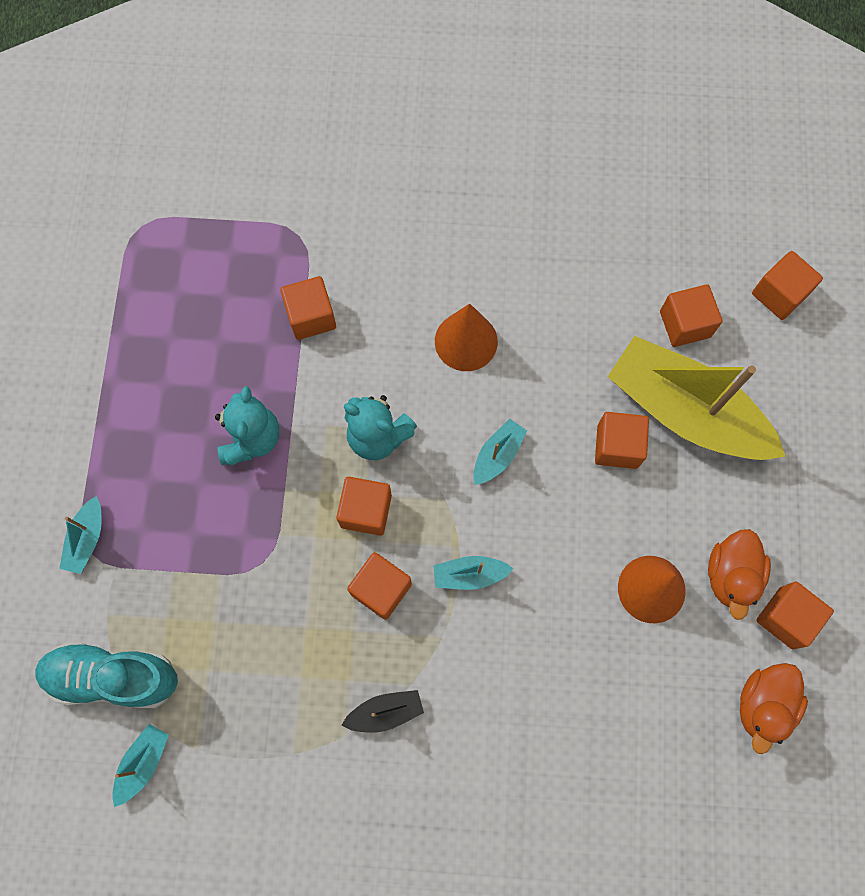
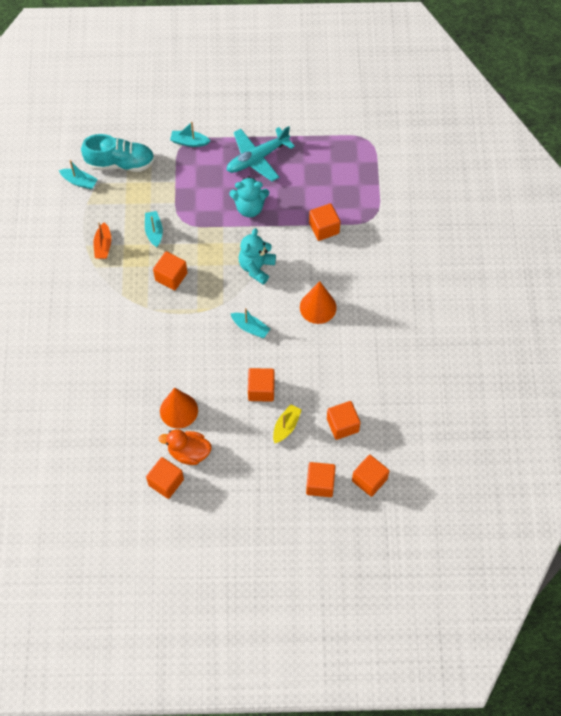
camera: 85 degrees right, 10 degrees down
turquoise shoe [35,642,178,708] -> turquoise shoe turned 90 degrees clockwise [81,134,155,172]
orange cube [336,477,392,536] -> orange cube moved to [306,462,336,497]
black boat [342,690,424,733] -> none
turquoise boat [433,556,513,590] -> turquoise boat moved to [145,211,163,247]
yellow boat [607,336,786,460] -> yellow boat [273,404,302,444], size x0.41
orange duck [740,663,808,754] -> none
none -> orange boat [94,222,111,259]
none -> turquoise plane [227,126,295,182]

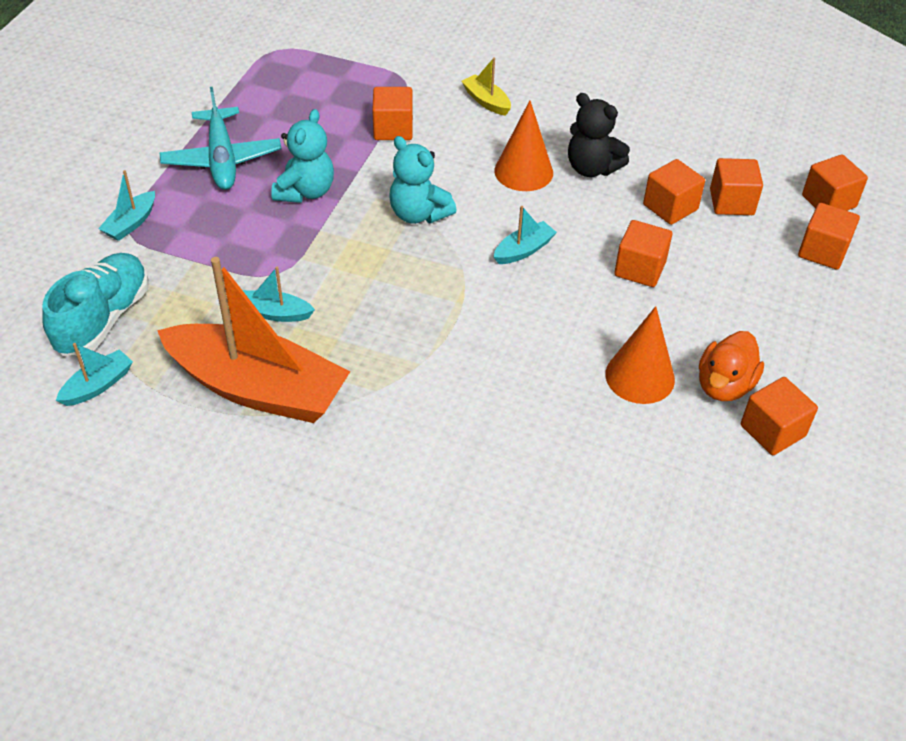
camera: 70 degrees left, 15 degrees down
orange boat [94,222,111,259] -> orange boat [157,257,350,423], size x2.44
orange cube [153,251,187,290] -> orange cube moved to [643,159,705,225]
yellow boat [273,404,302,444] -> yellow boat moved to [462,57,511,116]
none -> black teddy bear [568,93,630,177]

